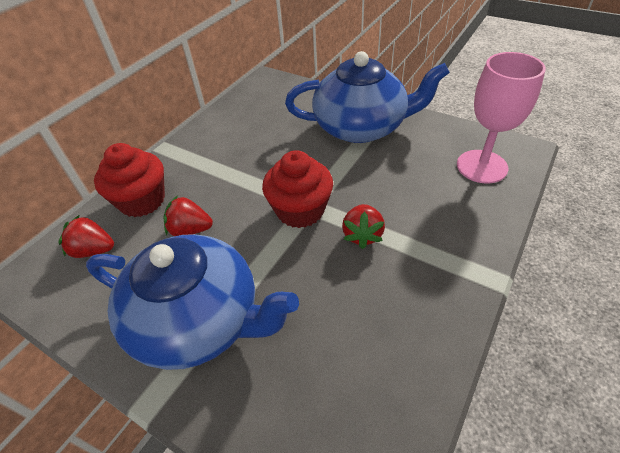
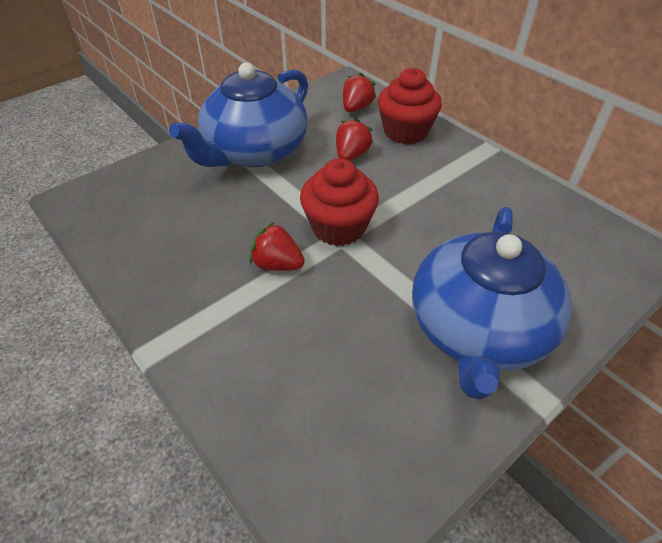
camera: 105 degrees right, 0 degrees up
pink goblet [457,52,546,183] -> none

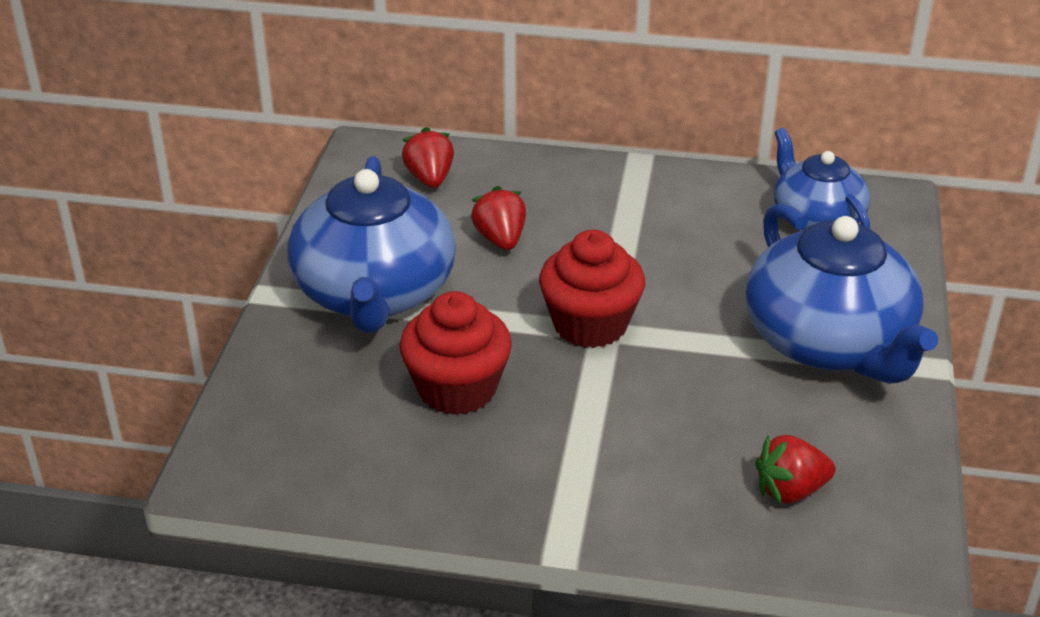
camera: 40 degrees left, 10 degrees down
red strawberry [249,222,305,271] -> red strawberry moved to [755,435,836,504]
red cupcake [378,68,442,144] -> red cupcake moved to [400,291,512,415]
none -> blue teapot [774,128,870,230]

